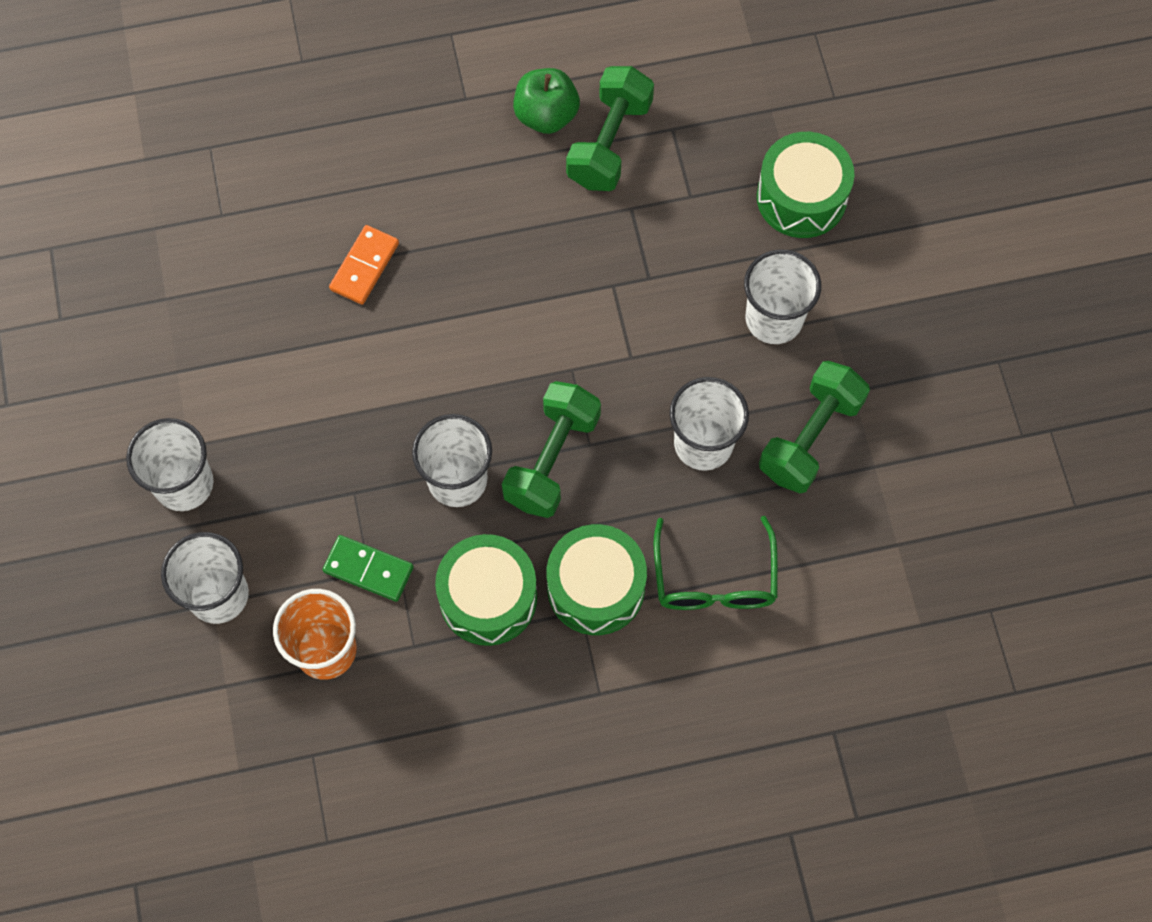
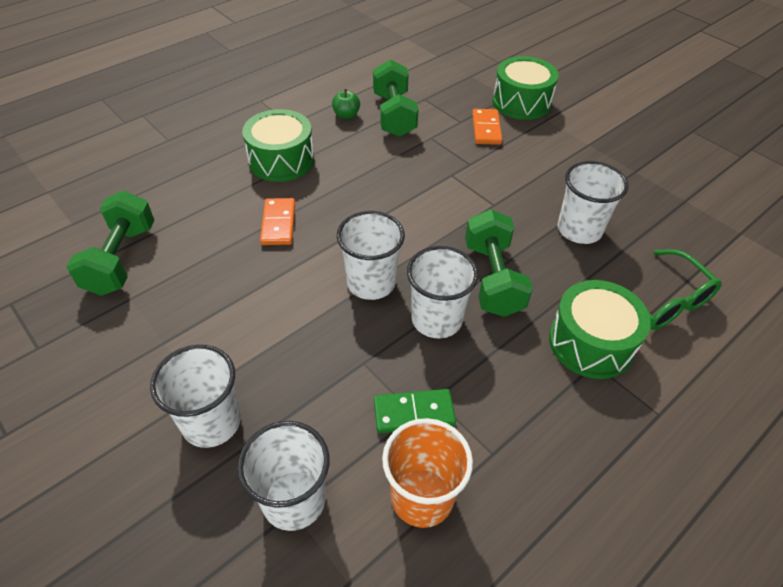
camera: 30 degrees left, 20 degrees down
green drum [435,534,537,646] -> green drum moved to [242,109,314,182]
green apple [513,68,580,134] -> green apple [332,89,360,119], size x0.63
white cup [744,249,821,344] -> white cup moved to [337,211,405,300]
green dumbbell [759,361,870,493] -> green dumbbell moved to [66,191,155,296]
none -> orange domino [472,109,502,145]

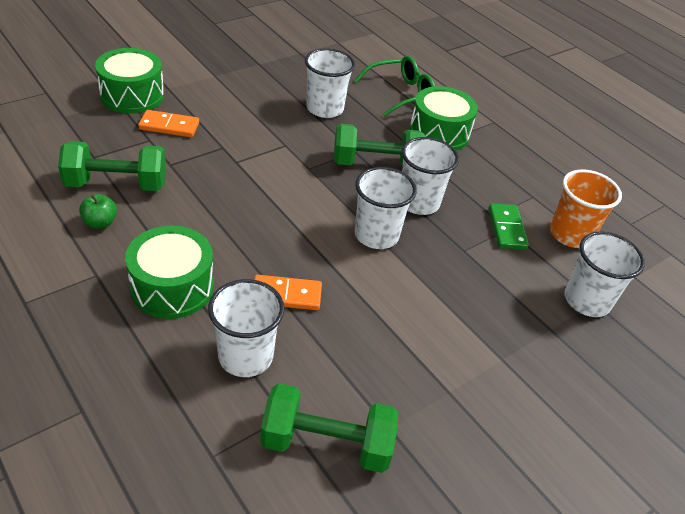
camera: 90 degrees left, 5 degrees down
white cup [150,345,241,448] -> white cup moved to [208,279,284,377]

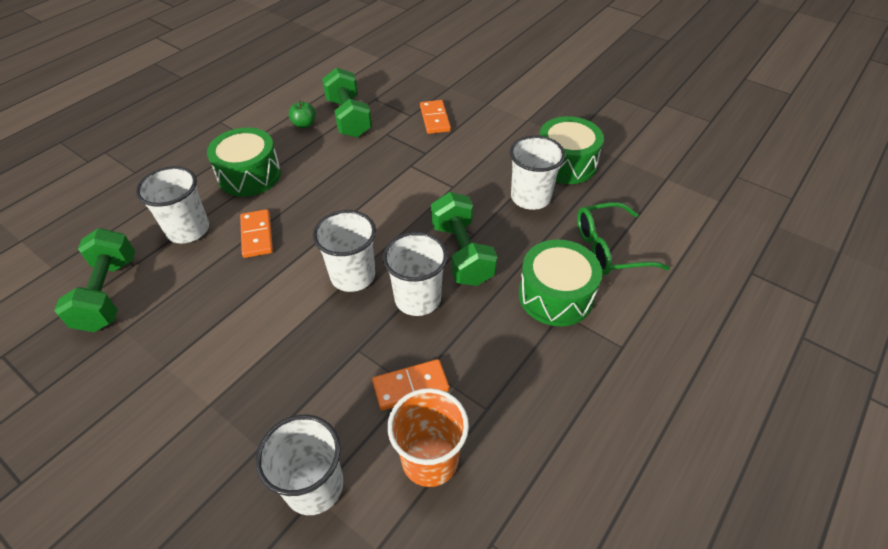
camera: 80 degrees right, 5 degrees up
green drum [95,48,164,114] -> green drum moved to [539,116,604,184]
green glasses [354,56,435,117] -> green glasses turned 120 degrees clockwise [577,202,670,275]
green domino [489,204,529,250] -> orange domino [372,359,449,410]

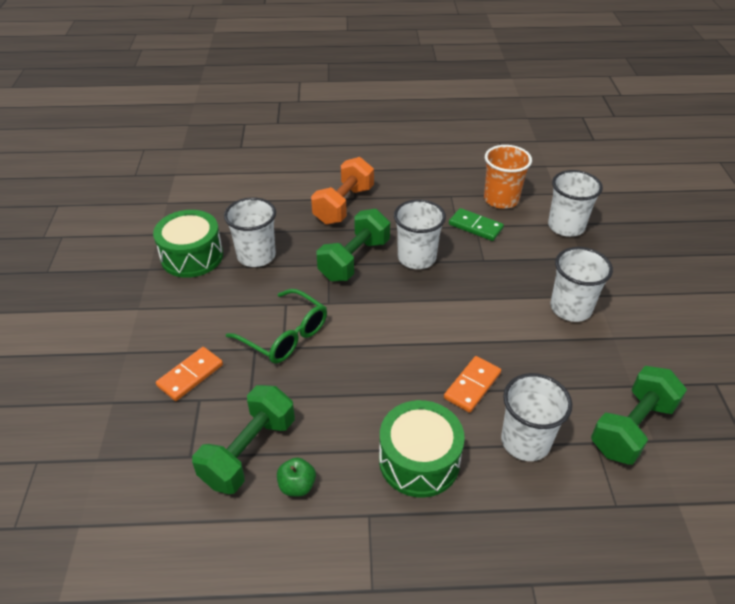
camera: 130 degrees left, 5 degrees down
white cup [313,210,376,292] -> white cup moved to [550,247,613,322]
orange domino [372,359,449,410] -> green domino [449,208,504,241]
green drum [519,239,602,326] -> orange dumbbell [311,157,374,225]
green glasses [577,202,670,275] -> green glasses moved to [226,289,327,363]

